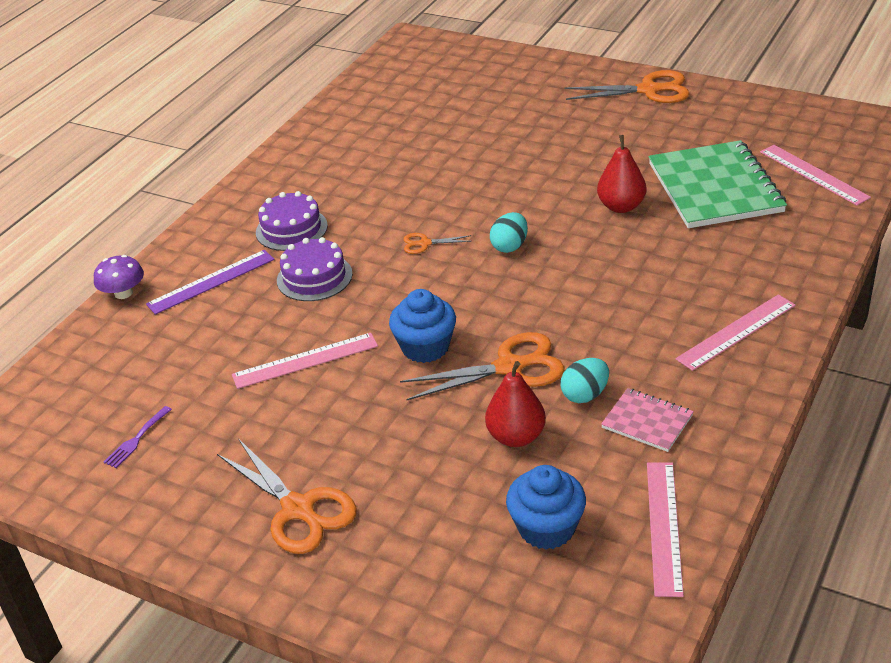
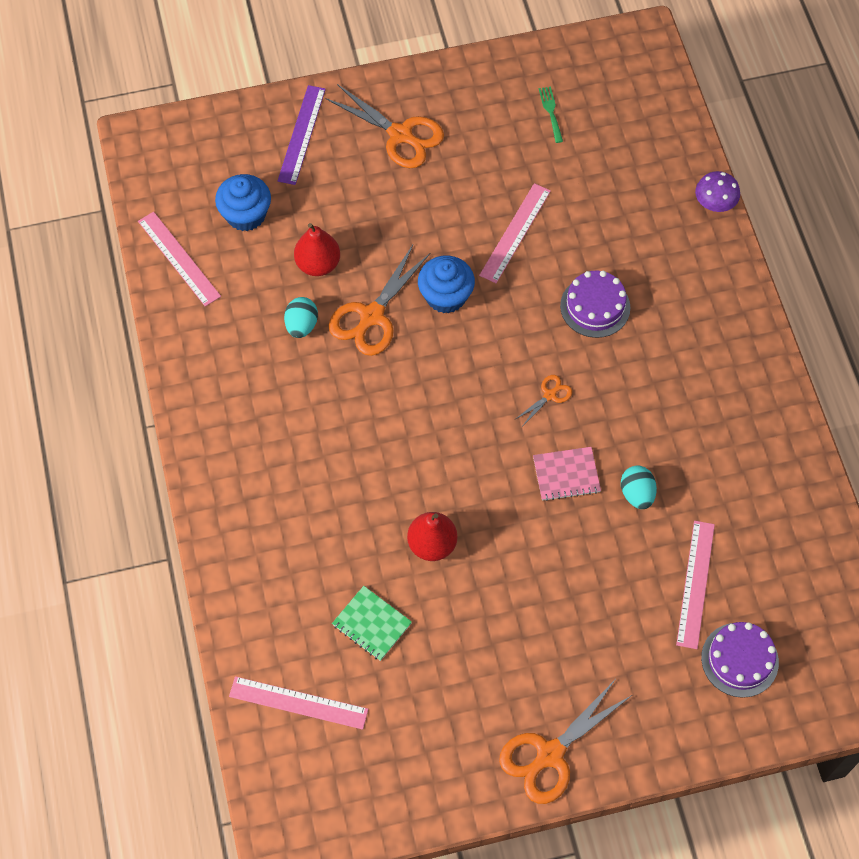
camera: 135 degrees right, 25 degrees up
purple fork [104,406,172,468] -> green fork [539,86,563,143]
purple ruler [146,250,275,315] -> purple ruler moved to [278,85,326,185]
orange scissors [217,438,357,554] -> orange scissors turned 150 degrees counterclockwise [325,84,444,168]
purple cake [256,191,328,251] -> purple cake moved to [701,622,779,698]
turquoise egg [490,212,528,253] -> turquoise egg moved to [621,465,657,509]
pink notebook [601,388,694,452] -> pink notebook moved to [533,447,601,501]
green notebook [649,140,787,228] -> green notebook [332,586,412,661], size x0.48
pink ruler [676,294,796,371] -> pink ruler moved to [676,521,715,649]

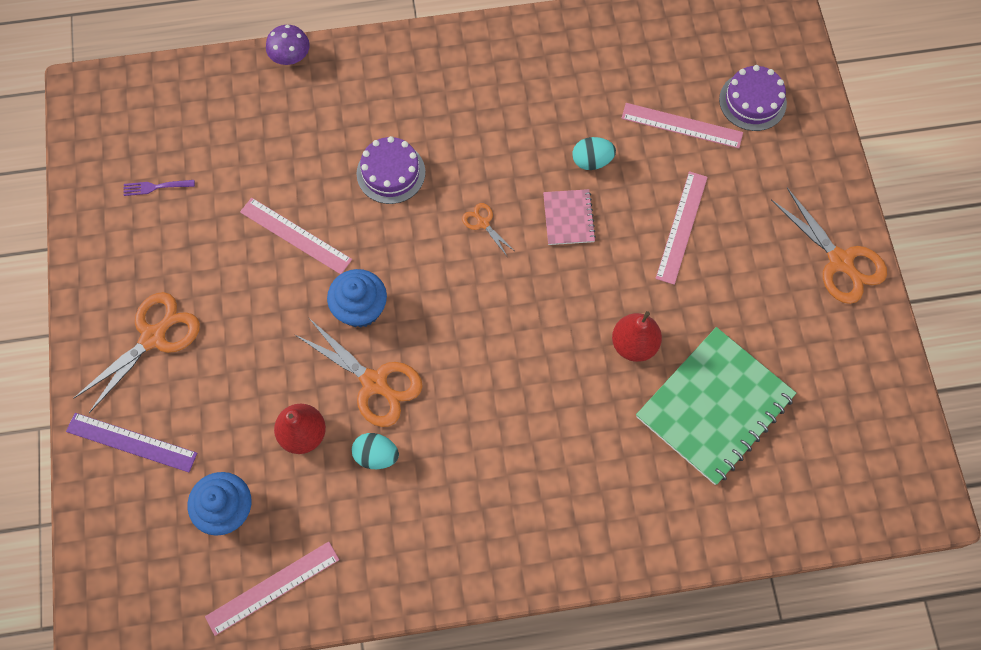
camera: 85 degrees left, 5 degrees up
pink ruler [229,676,368,730] -> pink ruler moved to [655,171,708,285]
green notebook [332,586,412,661] -> green notebook [636,327,796,485], size x2.08
green fork [539,86,563,143] -> purple fork [123,180,195,196]

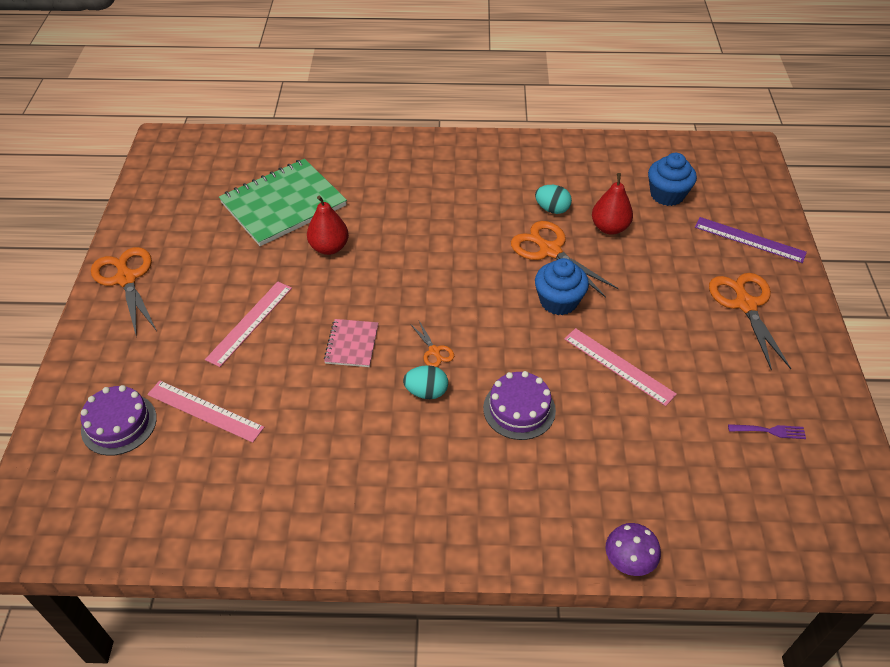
camera: 170 degrees left, 20 degrees down
orange scissors [73,292,200,413] -> orange scissors turned 120 degrees clockwise [709,273,791,371]
pink ruler [205,541,339,636] -> none
turquoise egg [573,137,616,170] -> turquoise egg moved to [403,365,448,399]

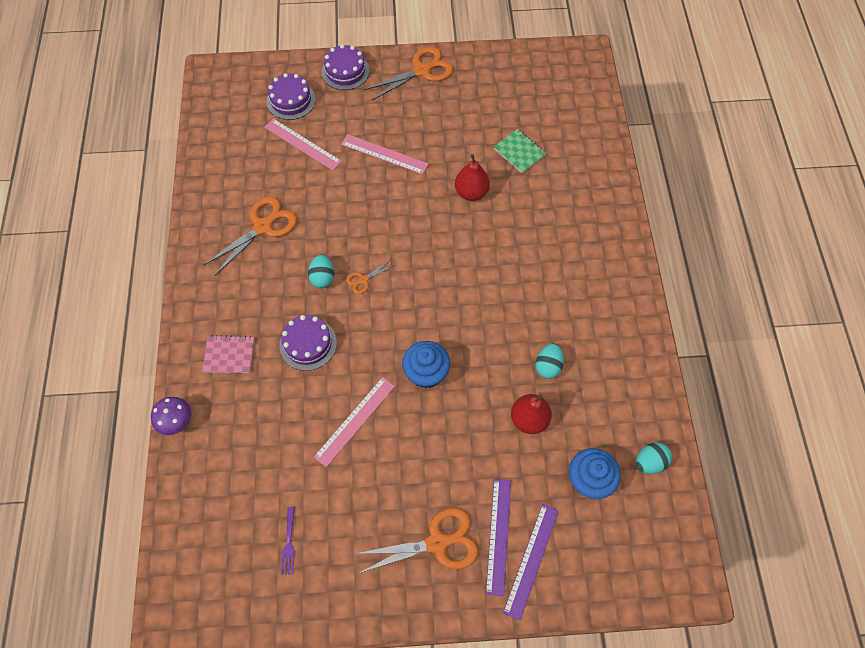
camera: 85 degrees right, 15 degrees up
pink ruler [147,381,264,443] -> pink ruler turned 75 degrees counterclockwise [264,118,342,171]
green notebook [219,159,347,246] -> green notebook [494,129,546,173], size x0.48
pink notebook [324,319,378,367] -> pink notebook moved to [202,335,254,373]
orange scissors [511,221,619,298] -> orange scissors moved to [204,197,297,276]
none -> purple cake [322,44,370,90]
none -> purple ruler [486,479,511,596]
none -> turquoise egg [636,442,672,474]

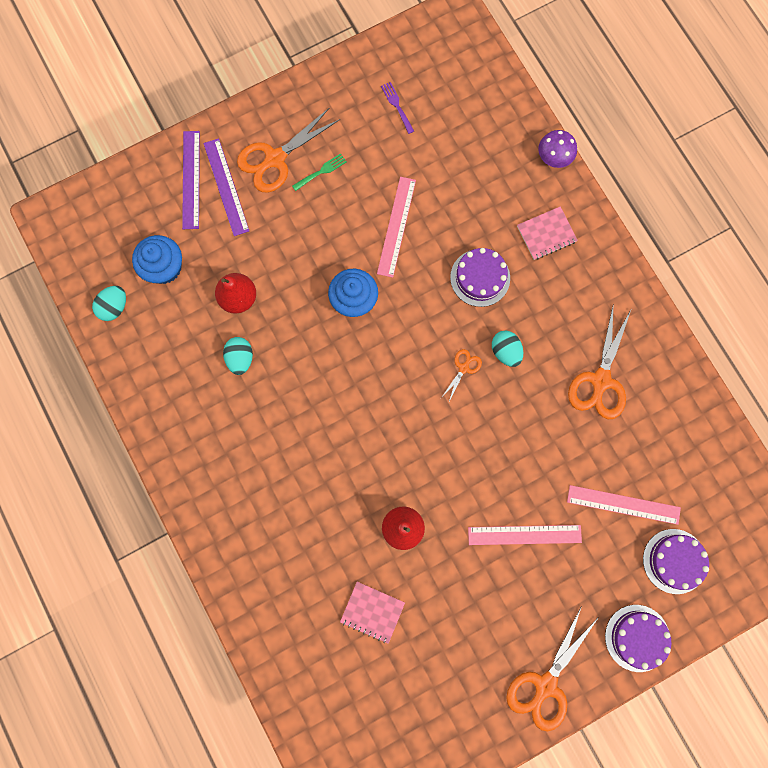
camera: 155 degrees right, 15 degrees up
green notebook [494,129,546,173] -> pink notebook [340,582,405,644]
none -> green fork [292,153,347,191]

